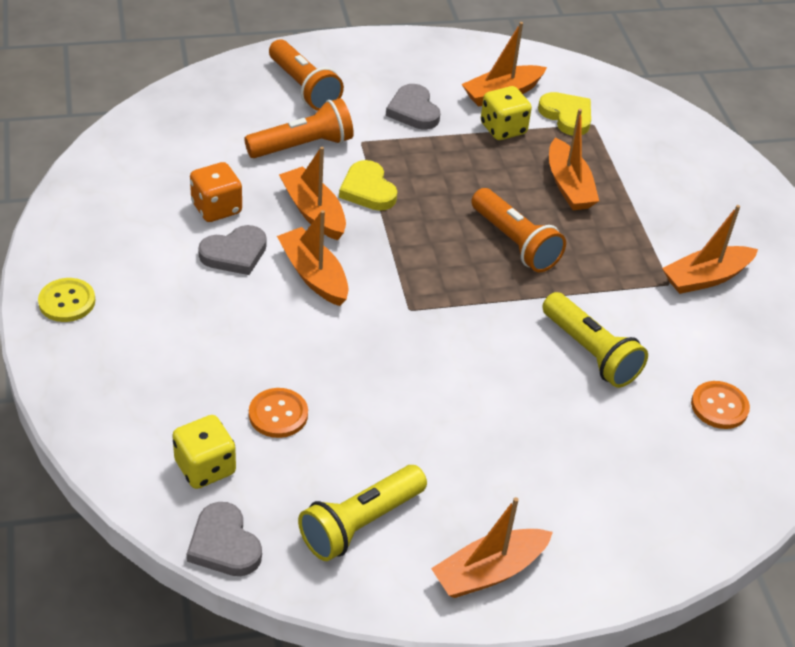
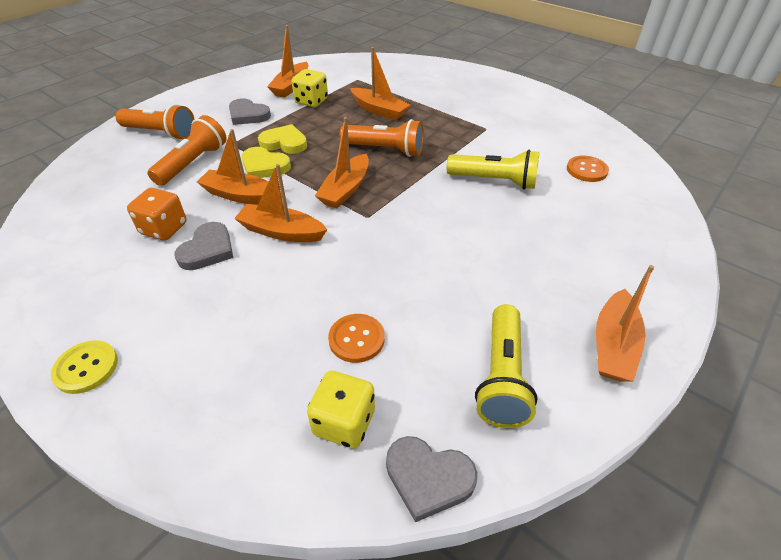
camera: 35 degrees left, 0 degrees up
yellow heart [538,92,591,136] -> yellow heart moved to [258,124,307,154]
orange boat [662,205,758,294] -> orange boat moved to [315,117,369,208]

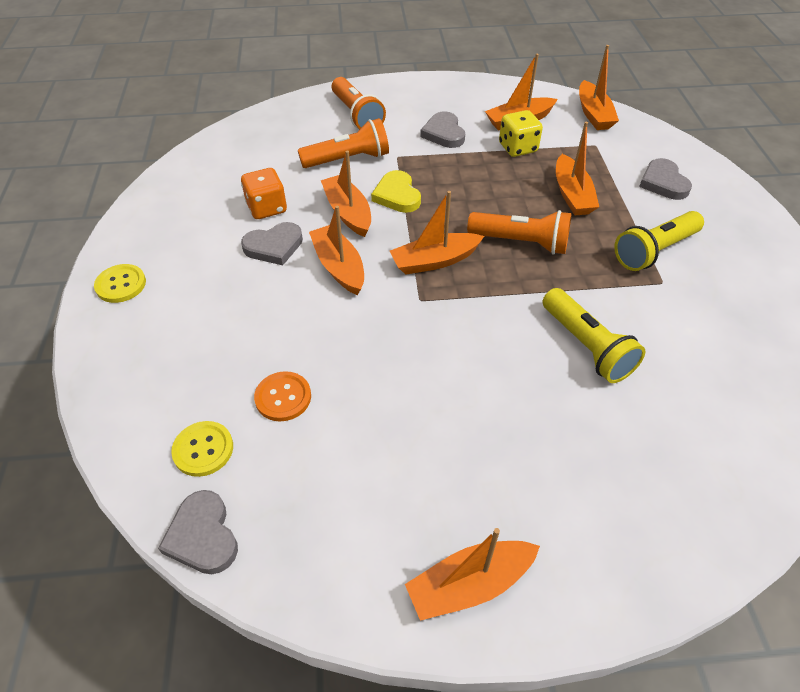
camera: 45 degrees right, 5 degrees up
yellow heart [258,124,307,154] -> none
yellow dice [307,371,375,449] -> yellow button [171,421,233,477]
orange flashlight [340,119,424,157] -> orange flashlight turned 45 degrees counterclockwise [467,210,571,255]
yellow flashlight [475,304,538,428] -> yellow flashlight moved to [614,211,704,271]
orange button [567,156,609,182] -> none
none -> orange boat [579,45,619,130]
none -> grey heart [639,158,692,200]

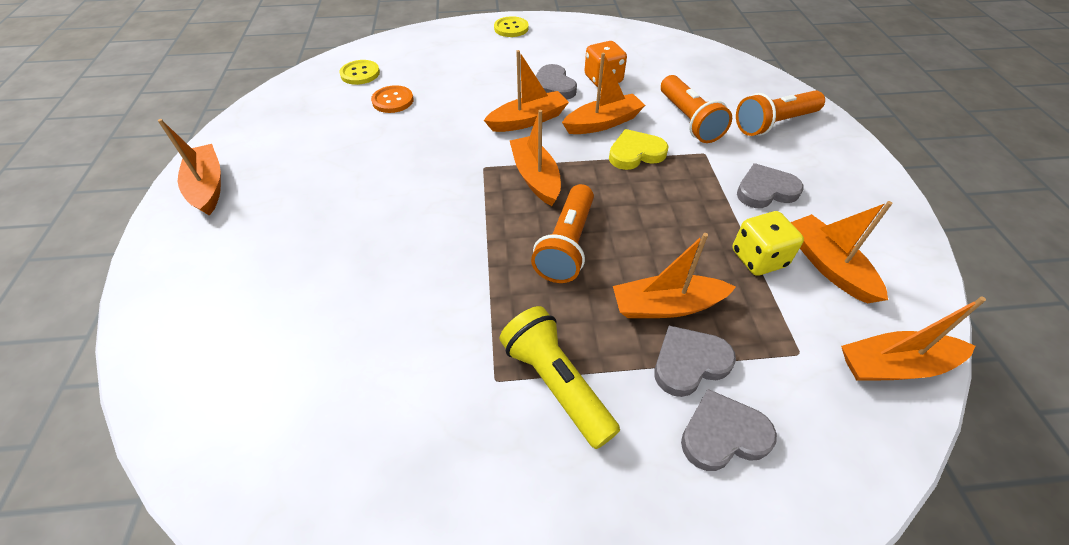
camera: 90 degrees right, 0 degrees up
grey heart [158,490,238,574] -> grey heart moved to [654,326,736,397]
yellow flashlight [543,288,645,383] -> none

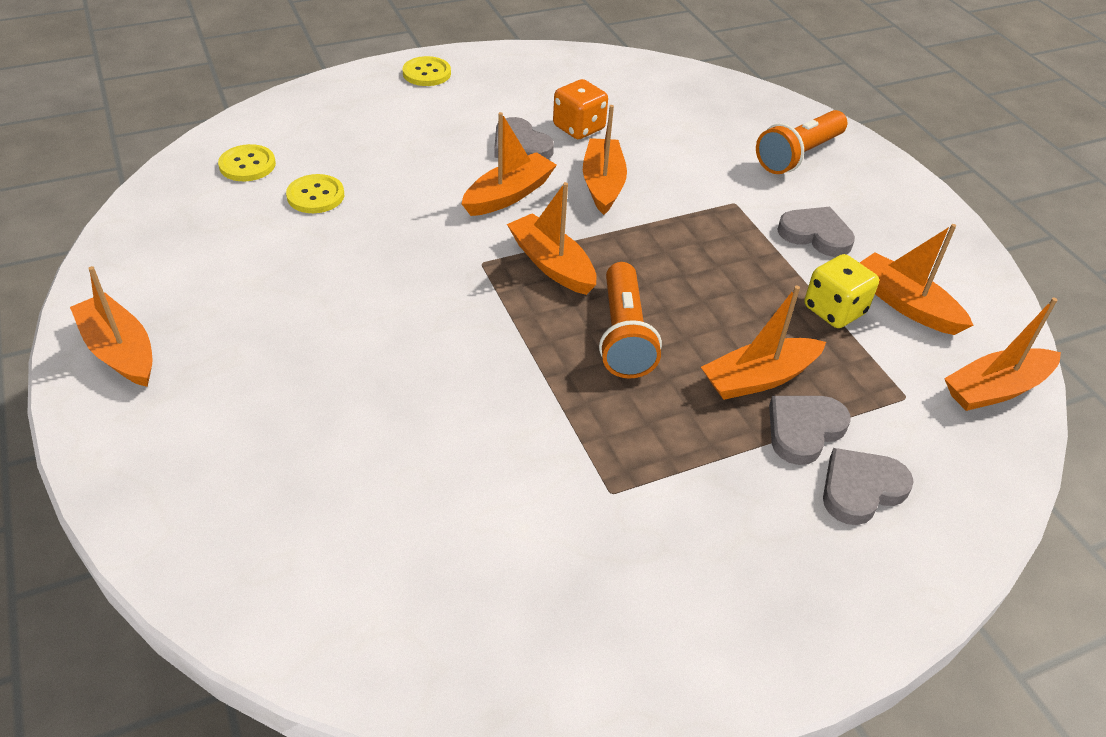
camera: 20 degrees left, 5 degrees down
orange button [371,85,414,113] -> yellow button [286,174,344,213]
yellow flashlight [499,306,620,449] -> none
orange boat [562,53,645,134] -> orange boat turned 45 degrees counterclockwise [583,105,627,215]
yellow heart [609,129,668,170] -> none
orange flashlight [661,75,732,143] -> none
grey heart [737,163,804,208] -> grey heart turned 60 degrees clockwise [777,207,855,257]

